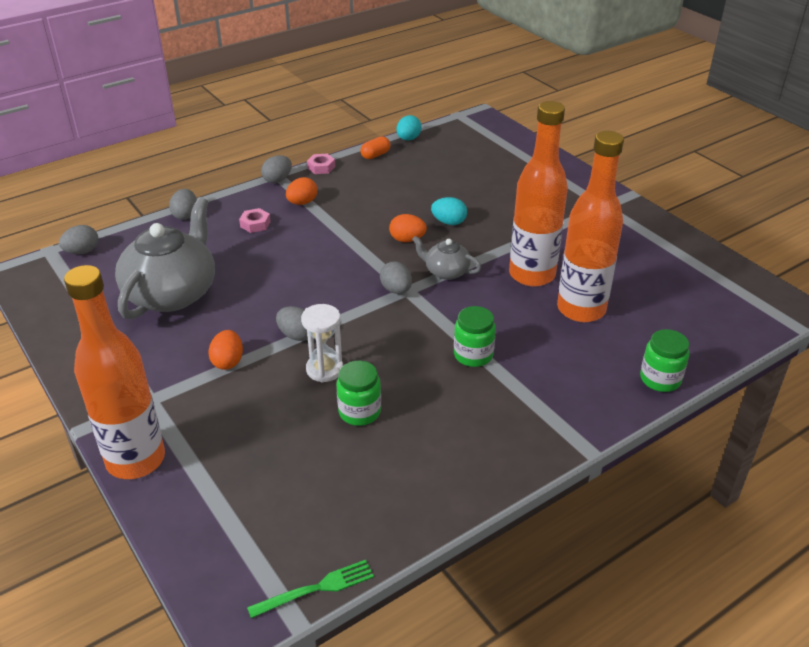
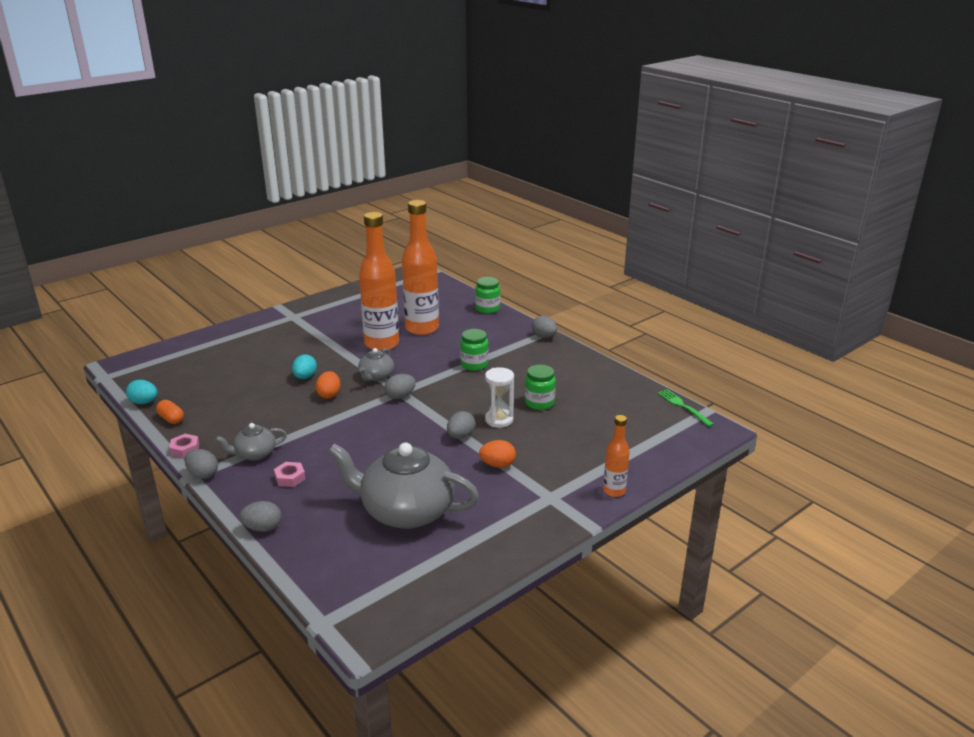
camera: 95 degrees left, 10 degrees down
grey egg [59,225,98,254] -> grey egg moved to [532,316,557,338]
orange bottle [64,265,165,479] -> orange bottle [603,415,630,497], size x0.49
orange egg [286,177,317,205] -> grey teapot [215,423,287,461]

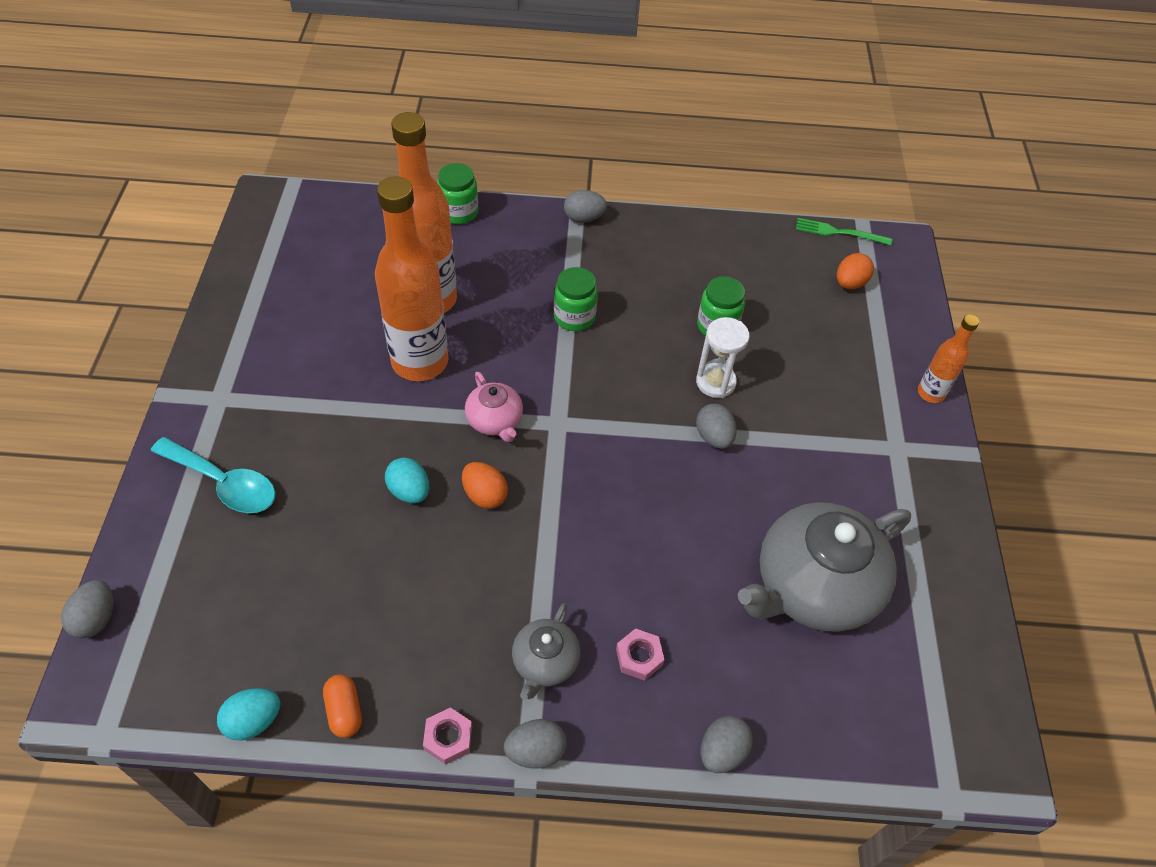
camera: 50 degrees left, 25 degrees up
orange capsule [156,400,184,424] -> orange capsule turned 75 degrees clockwise [323,674,362,738]
grey teapot [358,348,394,381] -> pink teapot [465,372,523,442]
grey egg [385,374,416,399] -> grey egg moved to [61,580,114,638]
orange egg [479,440,516,468] -> orange egg moved to [837,253,874,290]
none -> turquoise spoon [151,437,276,513]

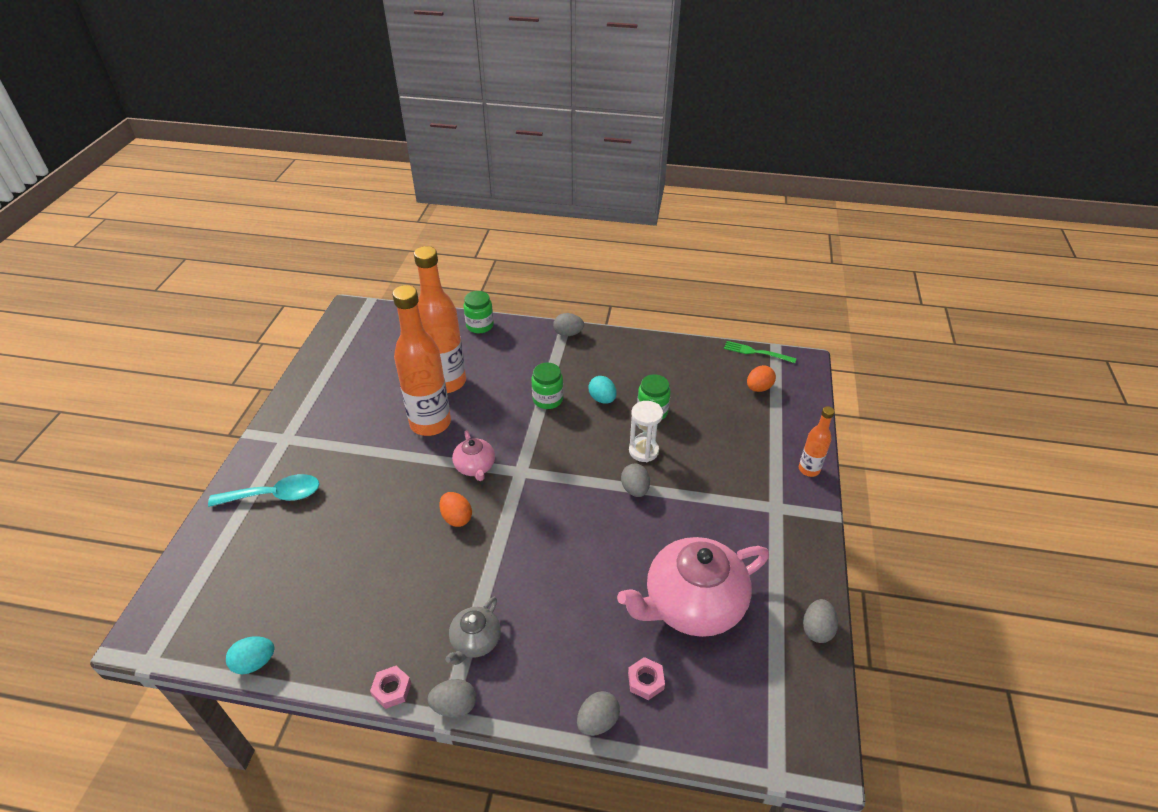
camera: 10 degrees right, 10 degrees down
grey egg [61,580,114,638] -> grey egg moved to [803,599,838,643]
turquoise spoon [151,437,276,513] -> turquoise spoon turned 45 degrees counterclockwise [208,474,320,507]
orange capsule [323,674,362,738] -> none
turquoise egg [385,458,429,503] -> turquoise egg moved to [588,376,617,404]
pink nut [616,628,665,681] -> pink nut moved to [628,657,665,700]
grey teapot [738,502,911,632] -> pink teapot [617,537,769,637]

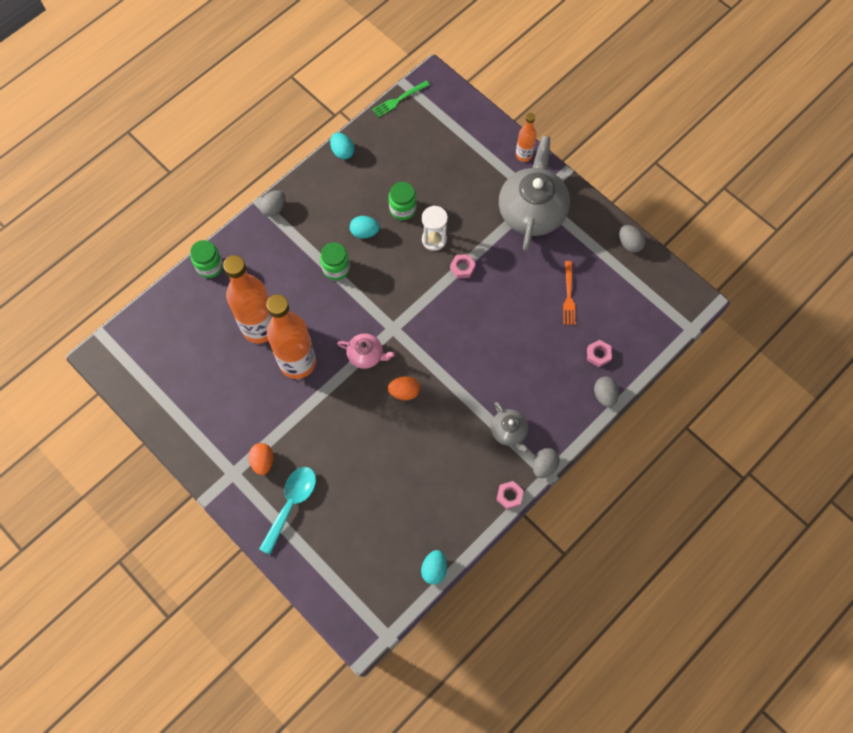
camera: 55 degrees left, 25 degrees up
pink teapot [617,537,769,637] -> orange fork [563,261,576,325]
grey egg [621,464,650,497] -> pink nut [450,254,476,279]
orange egg [747,365,776,392] -> orange egg moved to [249,443,274,475]
none -> turquoise egg [330,133,354,159]
none -> grey teapot [499,136,570,251]

